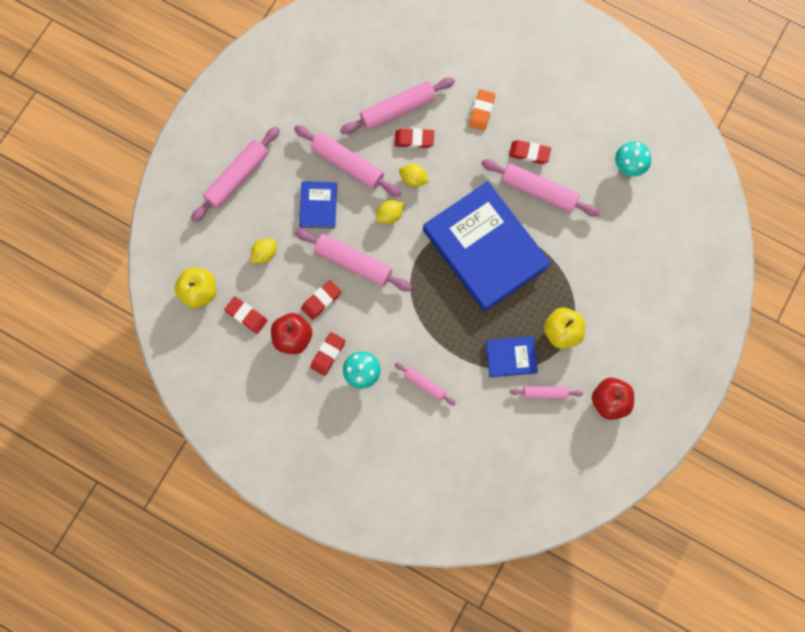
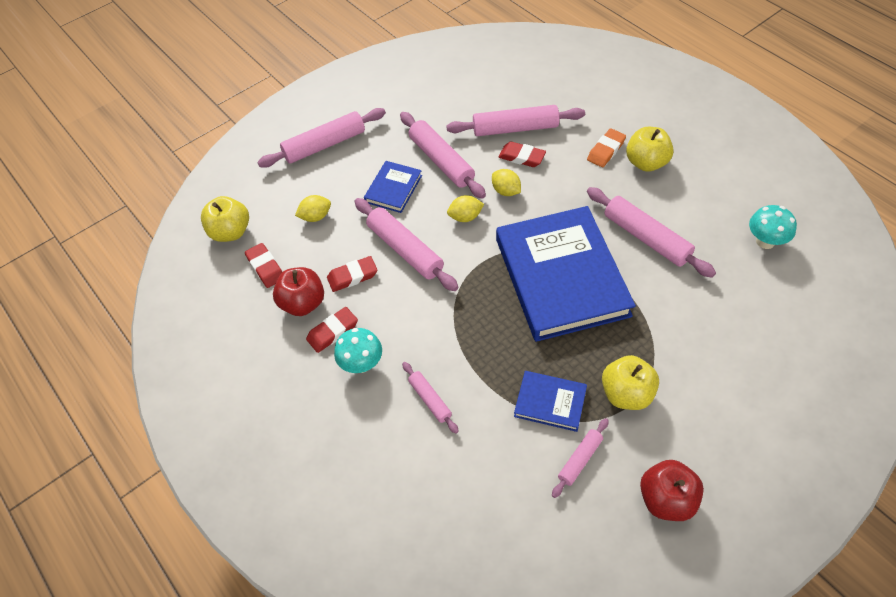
camera: 25 degrees right, 20 degrees down
red eraser [509,140,551,164] -> none
pink rolling pin [510,386,583,399] -> pink rolling pin turned 75 degrees counterclockwise [552,418,609,498]
none -> yellow apple [626,127,674,172]

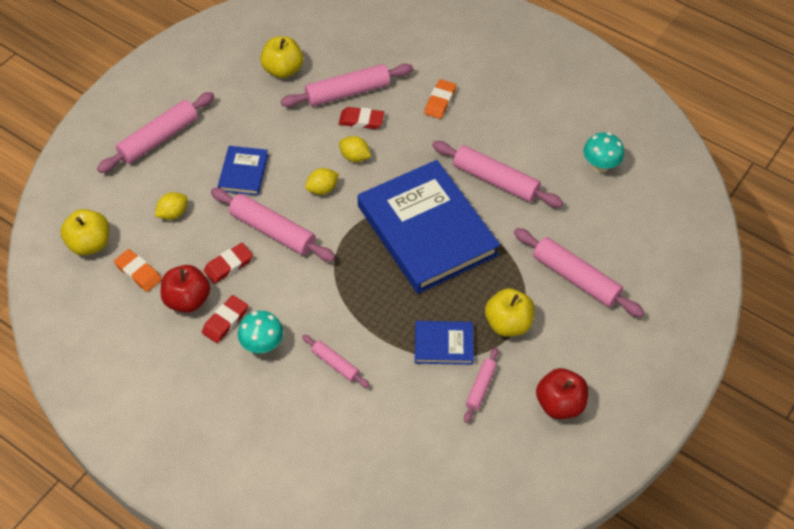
camera: 20 degrees left, 0 degrees up
red eraser [245,243,282,288] -> orange eraser [114,249,162,292]
pink rolling pin [400,112,486,199] -> pink rolling pin moved to [514,228,644,317]
yellow apple [626,127,674,172] -> yellow apple moved to [260,36,303,78]

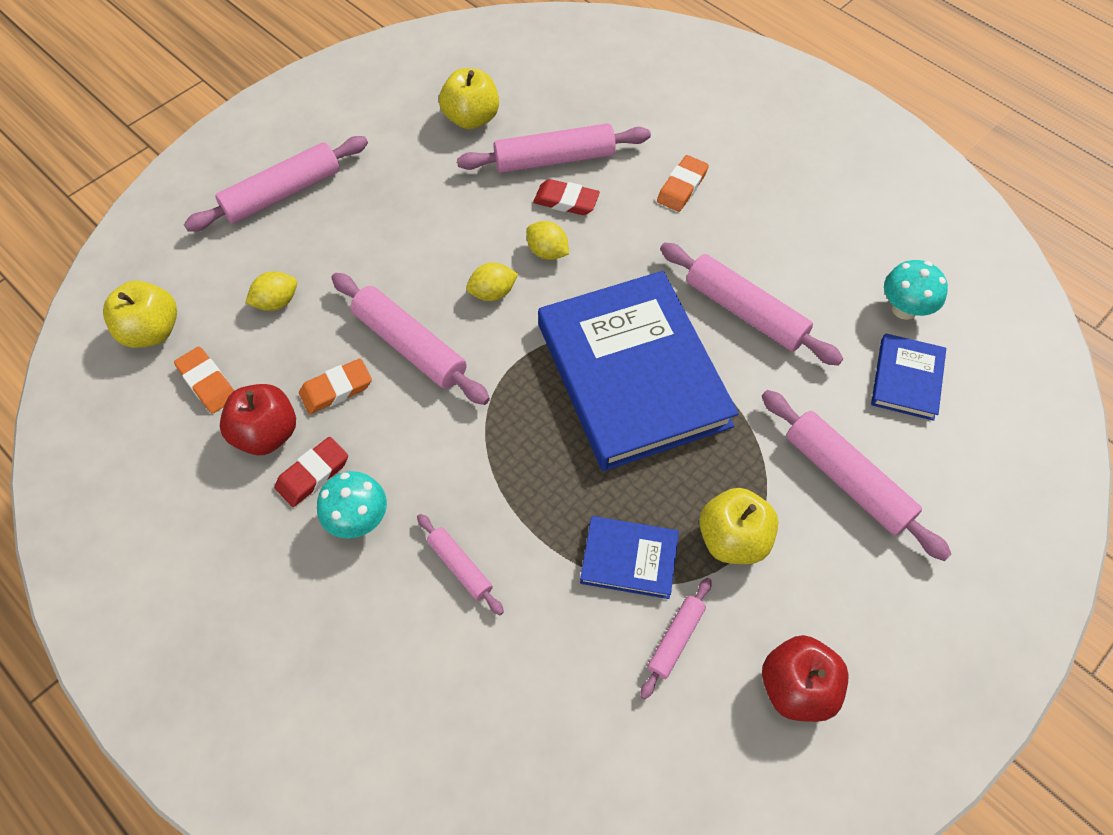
camera: 10 degrees right, 5 degrees up
red eraser [204,243,253,284] -> orange eraser [299,358,372,414]
blue book [218,146,268,196] -> blue book moved to [871,333,946,421]

